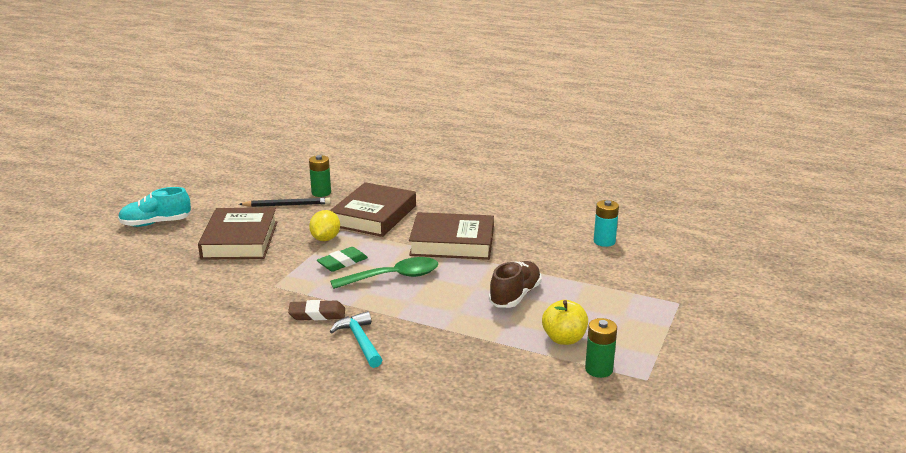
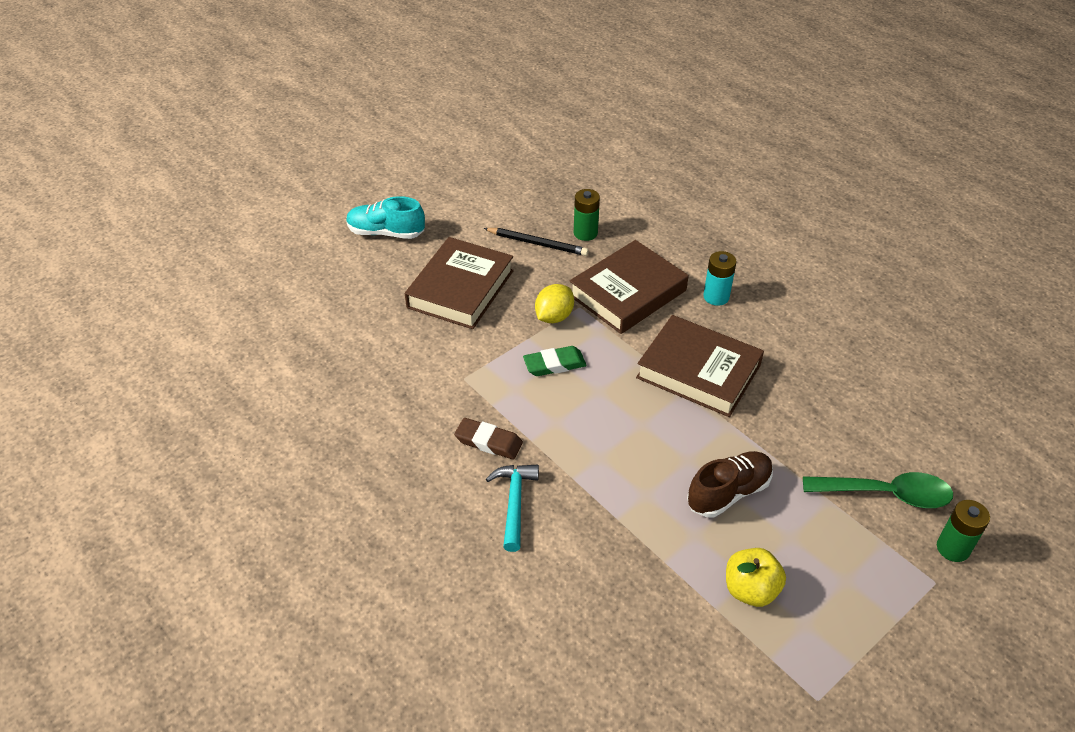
camera: 25 degrees right, 20 degrees up
green spoon [330,257,438,289] -> green spoon moved to [803,472,953,508]
green battery [585,318,617,378] -> green battery moved to [937,500,990,562]
turquoise battery [594,200,619,247] -> turquoise battery moved to [703,251,737,306]

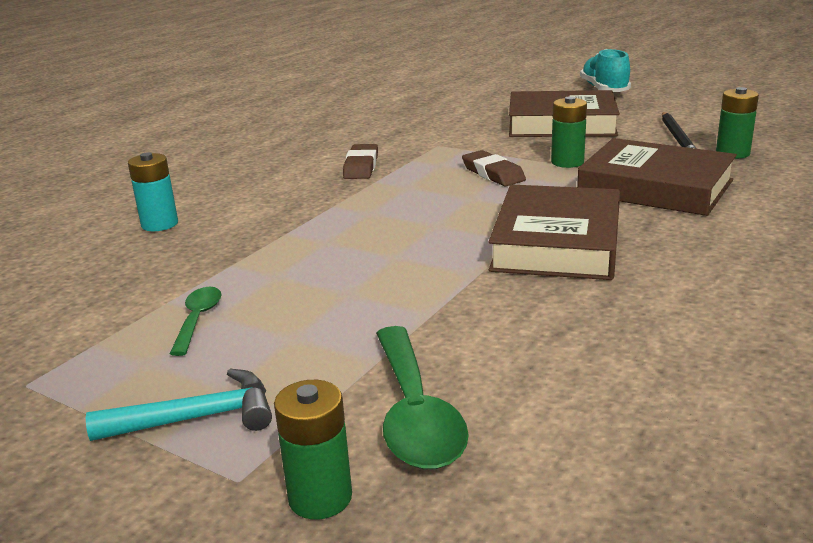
camera: 75 degrees right, 20 degrees down
turquoise hammer [486,465,539,552] -> turquoise hammer moved to [86,369,272,441]
green eraser [523,346,587,376] -> brown eraser [462,150,526,186]
yellow lemon [535,284,574,323] -> green battery [551,96,587,168]
brown shoe [687,451,773,517] -> none
turquoise battery [703,251,737,306] -> turquoise battery moved to [128,152,178,231]
yellow apple [726,548,786,607] -> green spoon [170,287,222,356]

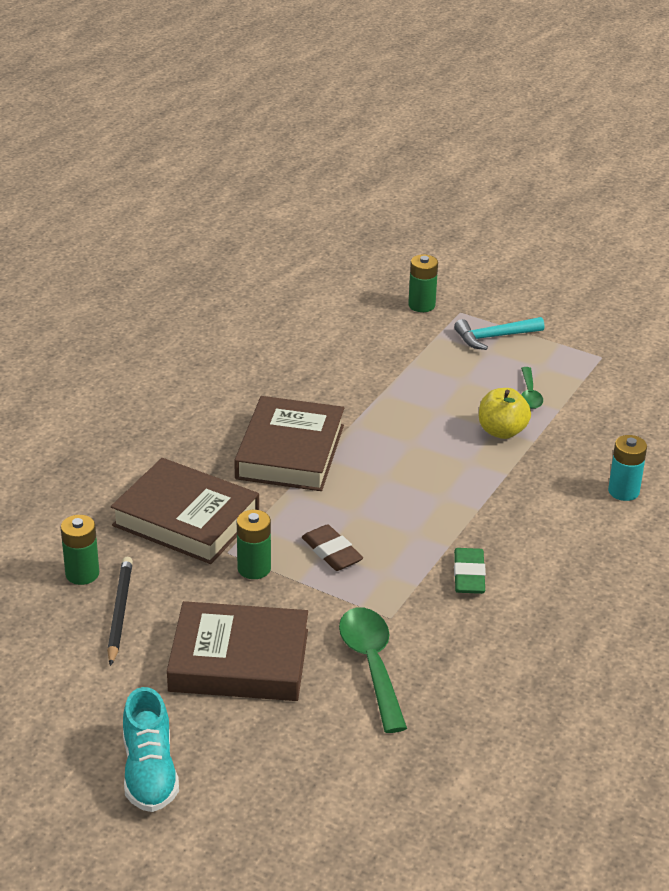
camera: 175 degrees right, 10 degrees up
brown eraser [343,144,378,179] -> green eraser [454,548,486,594]
green spoon [376,326,469,469] -> green spoon moved to [339,607,407,733]
none -> yellow apple [479,388,531,439]

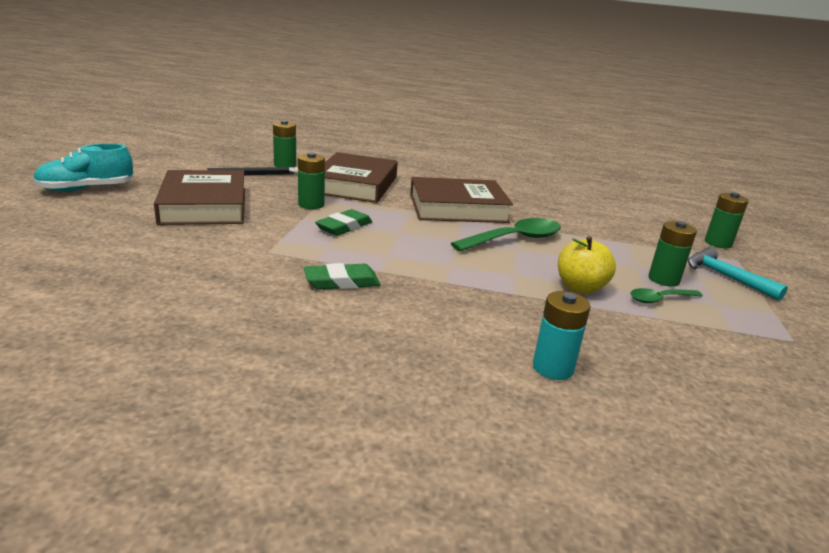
camera: 70 degrees right, 10 degrees down
brown eraser [302,524,363,571] -> green eraser [315,209,372,236]
green spoon [339,607,407,733] -> green spoon moved to [451,218,561,251]
none -> green battery [648,221,697,287]

